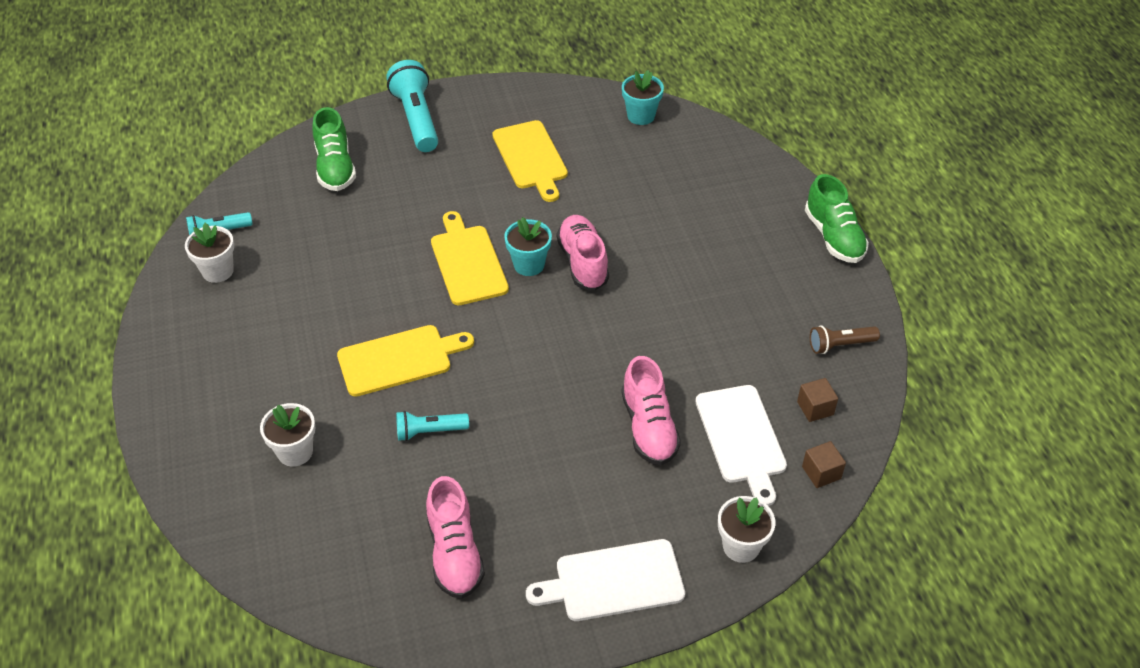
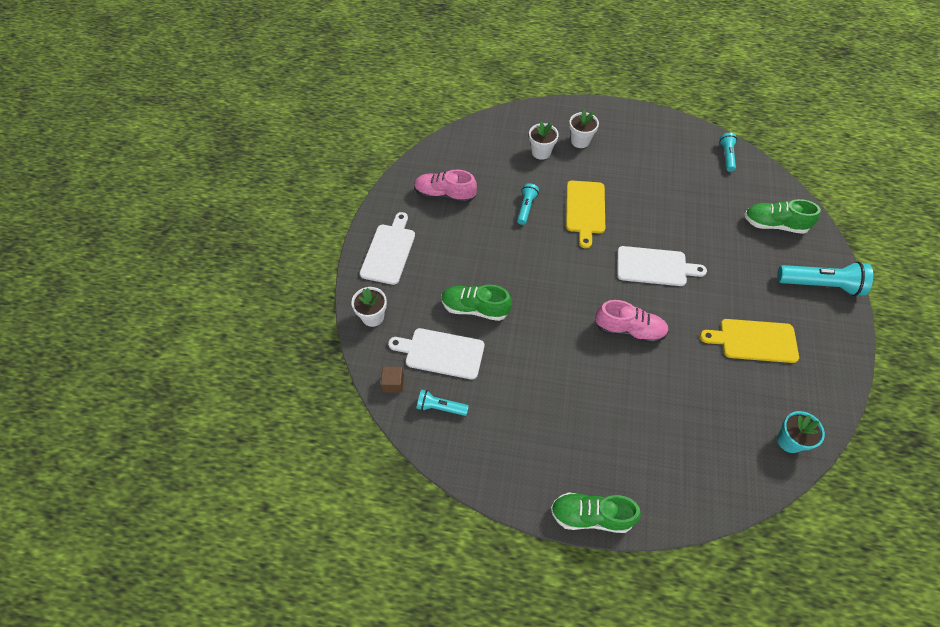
camera: 115 degrees right, 10 degrees up
white flower pot [185,223,234,283] -> white flower pot moved to [569,110,599,148]
yellow cutting board [431,211,509,305] -> white cutting board [617,246,707,286]
turquoise flower pot [504,217,552,276] -> none
pink shoe [622,356,681,465] -> green shoe [441,285,512,321]
brown cube [797,378,838,422] -> turquoise flashlight [417,389,469,416]
brown flashlight [810,325,880,354] -> none

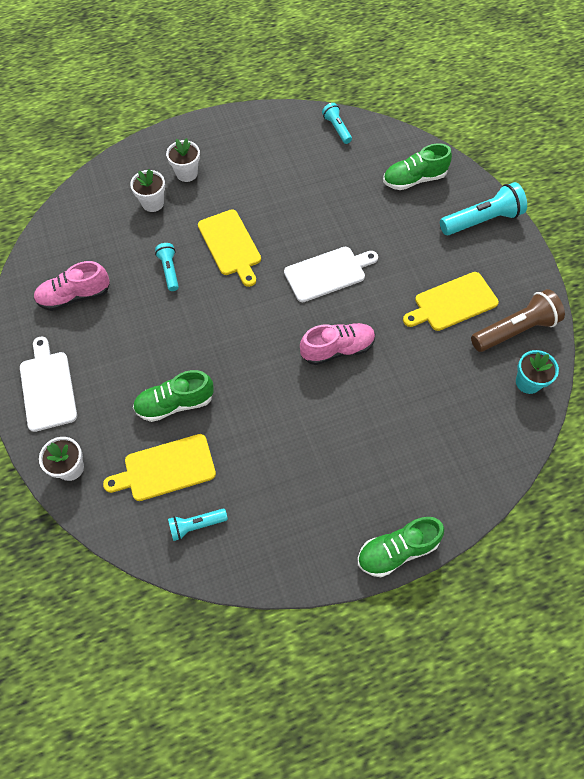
camera: 30 degrees left, 5 degrees up
brown cube [381,366,404,393] -> none
white cutting board [388,328,484,380] -> yellow cutting board [103,434,216,501]
none -> brown flashlight [471,289,565,352]

